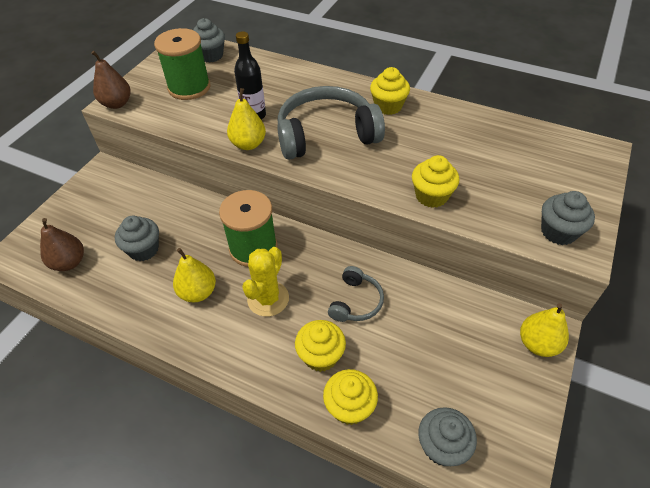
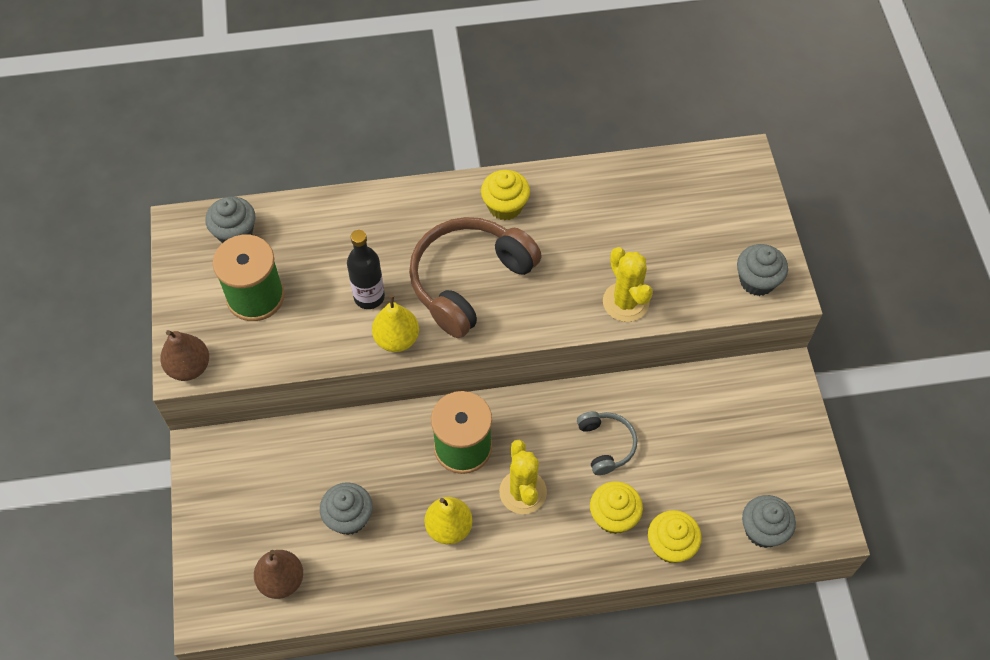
camera: 35 degrees left, 10 degrees up
grey headphones [277,86,385,160] -> brown headphones [409,217,542,338]
yellow cupcake [412,155,460,208] -> yellow cactus [603,247,653,322]
yellow pear [520,303,569,357] -> none

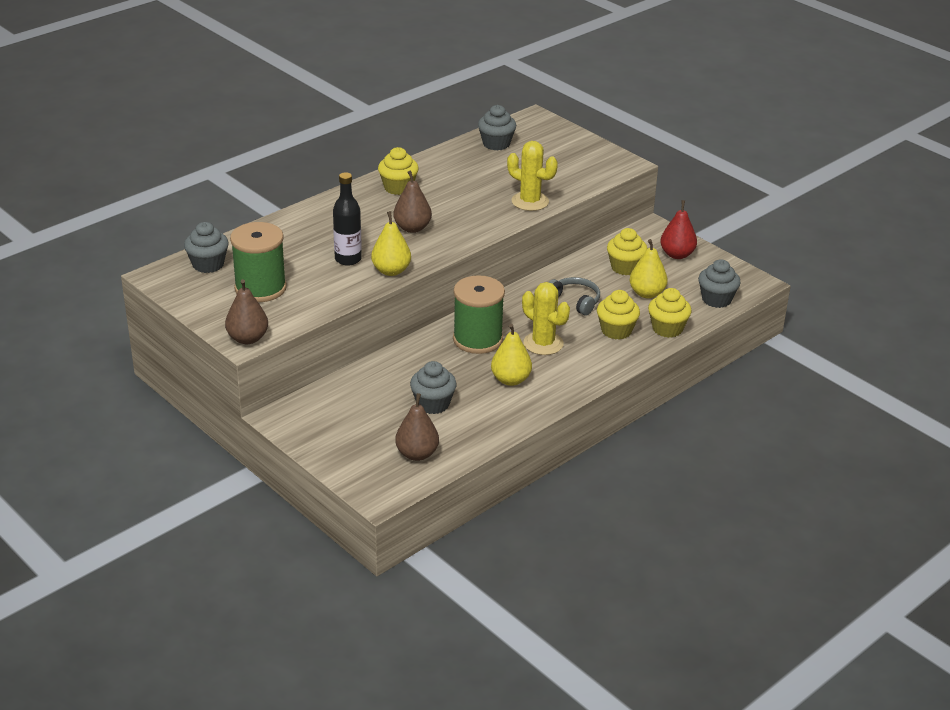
camera: 35 degrees left, 25 degrees down
brown headphones [409,217,542,338] -> brown pear [393,170,432,233]
grey cupcake [737,244,788,296] -> grey cupcake moved to [478,105,516,150]
none -> yellow cupcake [607,228,648,275]
none -> yellow pear [630,239,668,299]
none -> red pear [660,200,697,259]

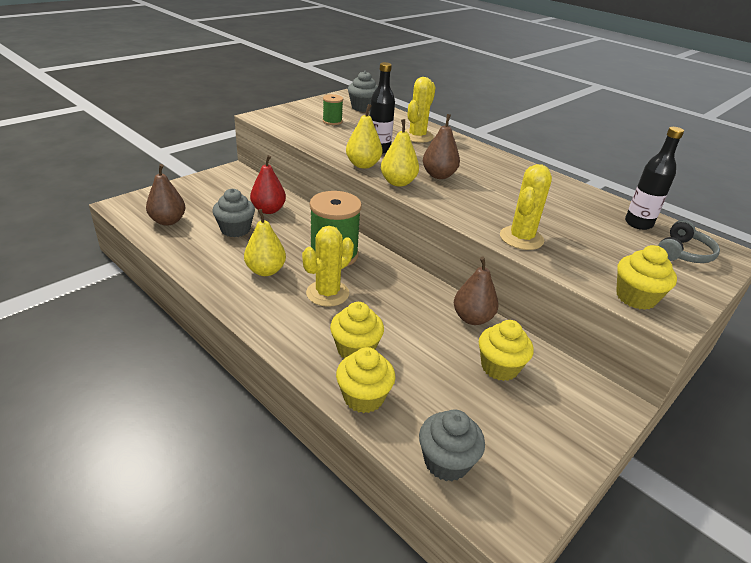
camera: 85 degrees right, 0 degrees up
brown pear [225,279,268,344] -> brown pear moved to [454,257,498,325]
green spool [230,222,287,302] -> green spool [323,94,343,125], size x0.50
yellow cupcake [378,147,419,195] -> yellow cupcake moved to [616,245,677,310]
grey cupcake [478,105,516,150] -> black bottle [625,127,684,230]
grey headphones [548,277,600,316] -> grey headphones moved to [658,220,720,263]
yellow pear [630,239,668,299] -> yellow pear moved to [381,119,419,187]
red pear [660,200,697,259] -> red pear moved to [250,155,286,214]
none -> yellow cactus [405,77,436,143]

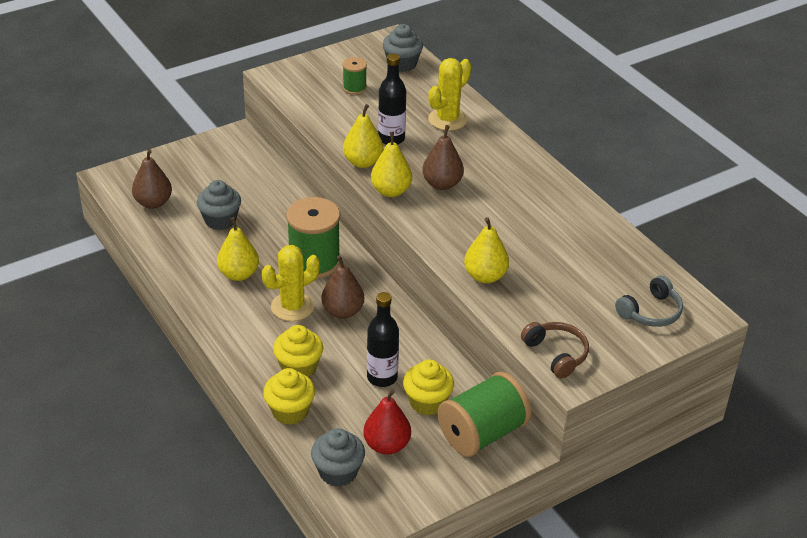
camera: 15 degrees right, 5 degrees up
red pear [250,155,286,214] -> red pear moved to [364,389,411,455]
brown pear [454,257,498,325] -> brown pear moved to [321,255,364,319]
yellow cactus [500,164,552,250] -> yellow pear [464,217,509,283]
yellow cupcake [616,245,677,310] -> brown headphones [521,322,589,379]
black bottle [625,127,684,230] -> black bottle moved to [367,292,399,387]
none -> green spool [437,372,531,457]

